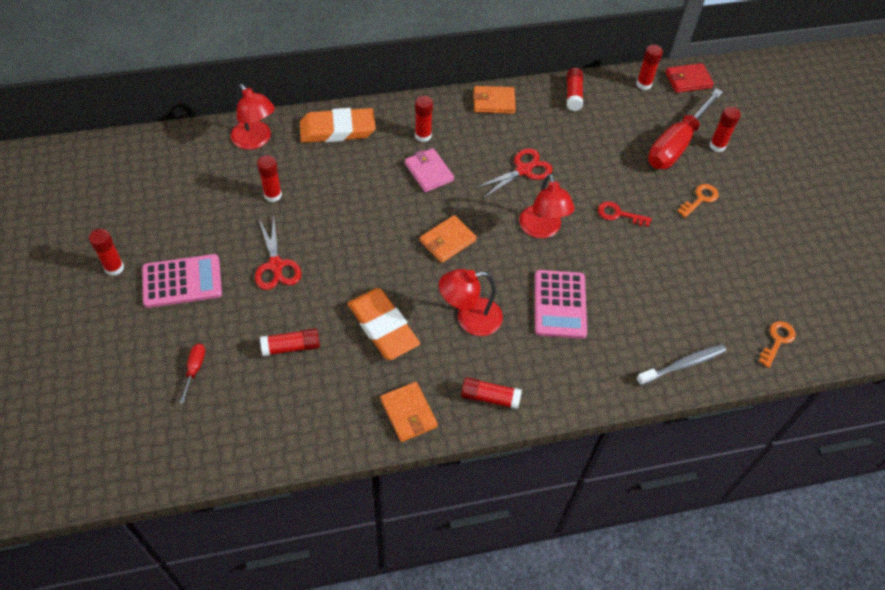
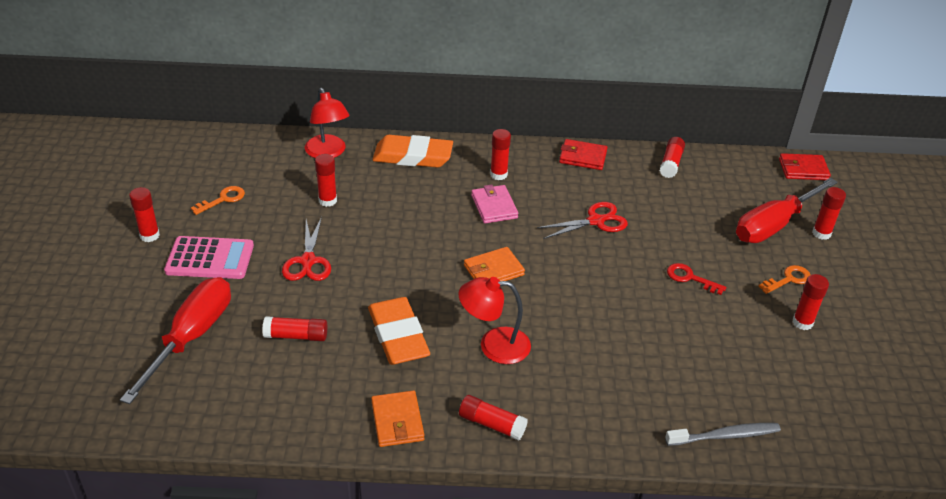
camera: 15 degrees right, 15 degrees down
red screwdriver [180,343,205,404] -> red screwdriver [120,277,231,404], size x2.41
orange wallet [473,86,516,114] -> red wallet [559,139,608,170]
red lamp [519,174,574,238] -> none
pink calculator [535,270,587,339] -> none
red glue stick [636,45,663,90] -> red glue stick moved to [792,274,829,330]
orange key [759,321,796,368] -> orange key moved to [191,186,245,215]

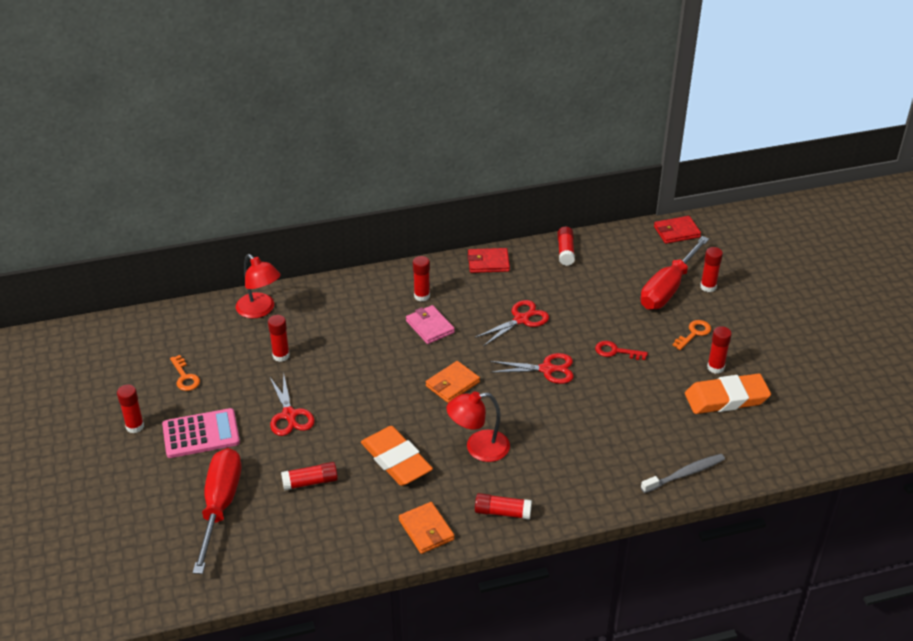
camera: 15 degrees left, 0 degrees up
orange key [191,186,245,215] -> orange key turned 120 degrees clockwise [170,355,200,391]
orange eraser [372,135,453,168] -> orange eraser moved to [685,373,771,414]
none -> red scissors [490,353,574,384]

